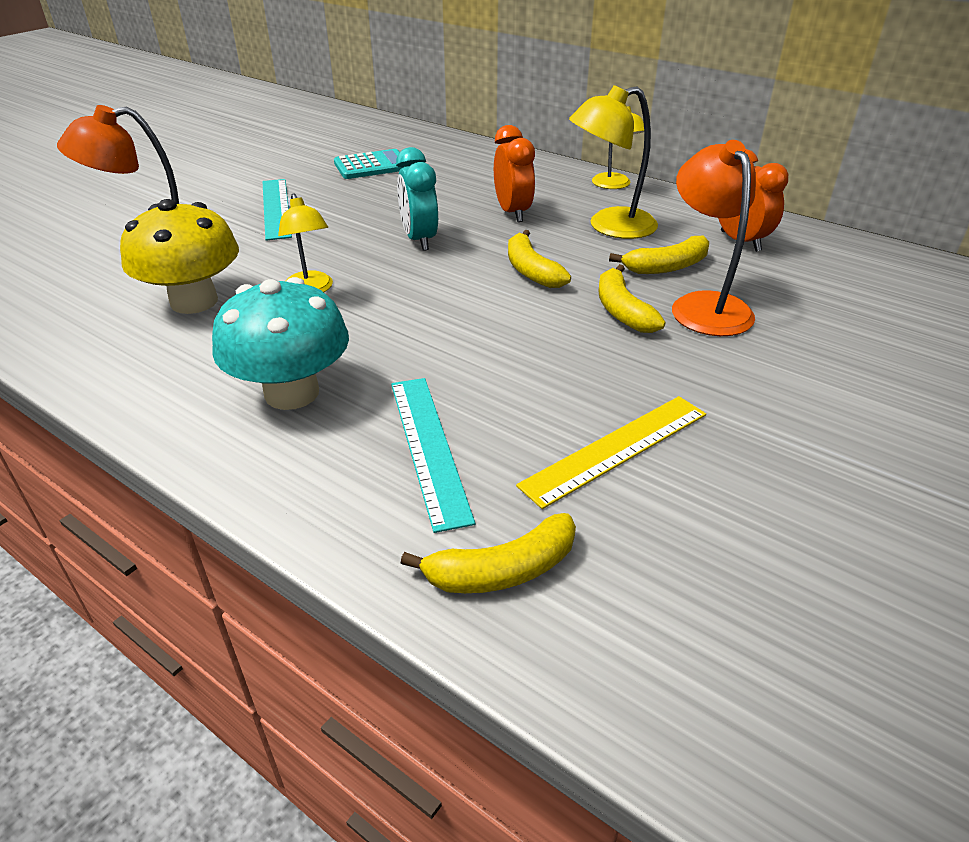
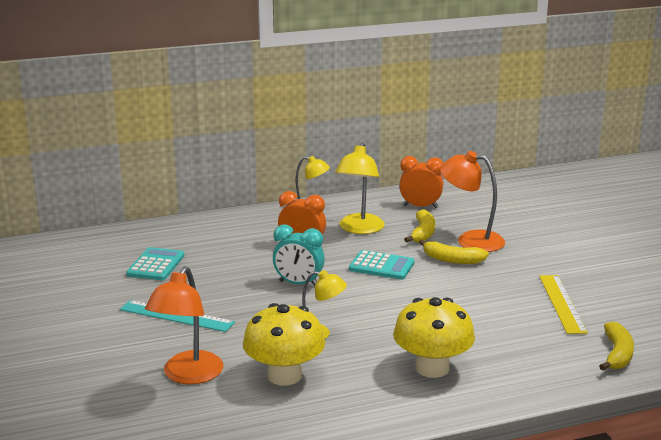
camera: 55 degrees left, 15 degrees down
turquoise mushroom [212,277,349,410] -> yellow mushroom [393,297,475,378]
turquoise ruler [391,378,475,533] -> none
yellow banana [508,230,571,288] -> turquoise calculator [349,250,414,280]

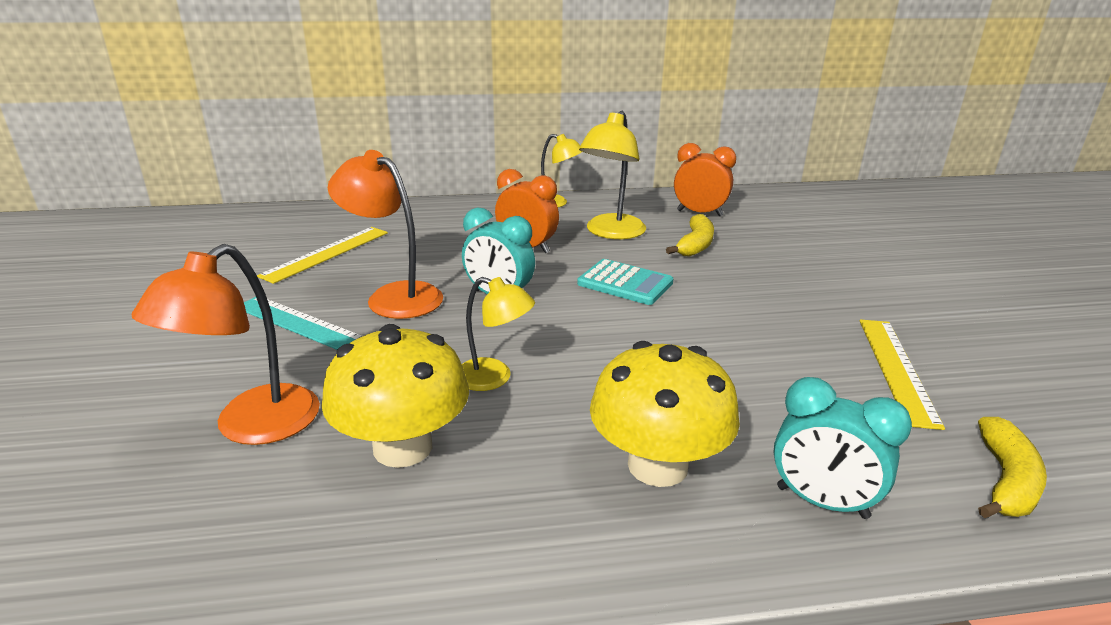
camera: 10 degrees right, 5 degrees up
turquoise calculator [126,247,184,280] -> yellow ruler [257,227,388,284]
yellow banana [419,240,489,264] -> none
orange lamp [440,151,505,252] -> orange lamp moved to [328,150,443,319]
none -> turquoise clock [774,377,912,519]

